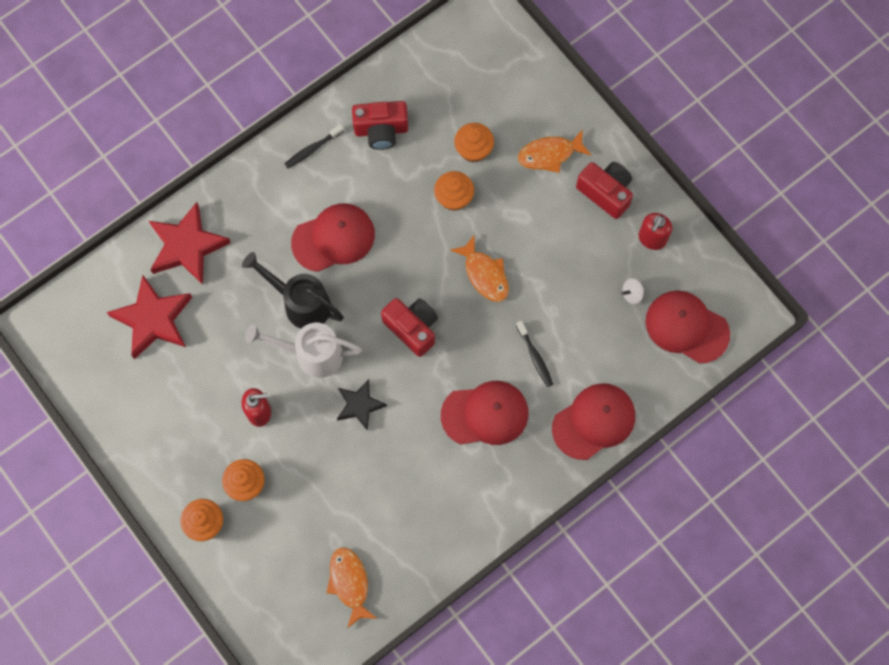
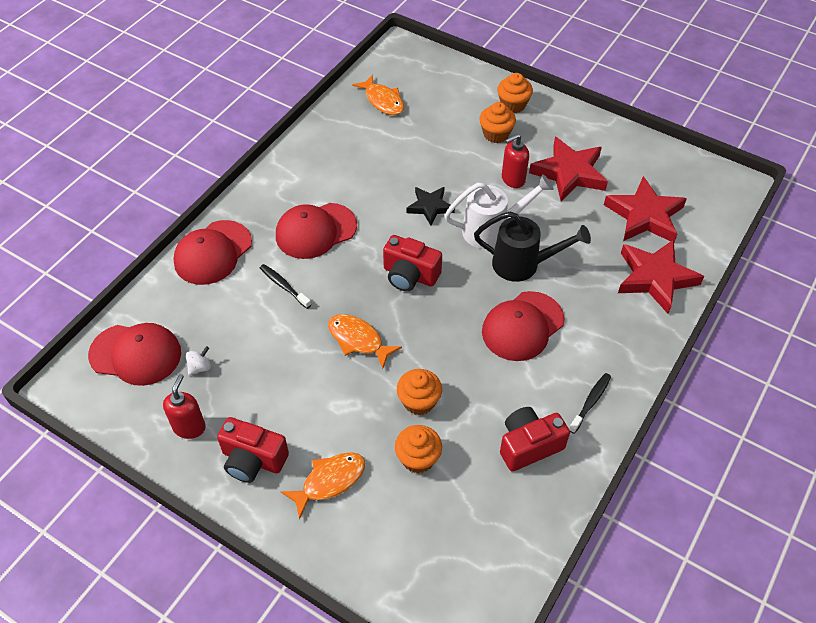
camera: 160 degrees right, 20 degrees down
none -> red star [529,137,608,201]

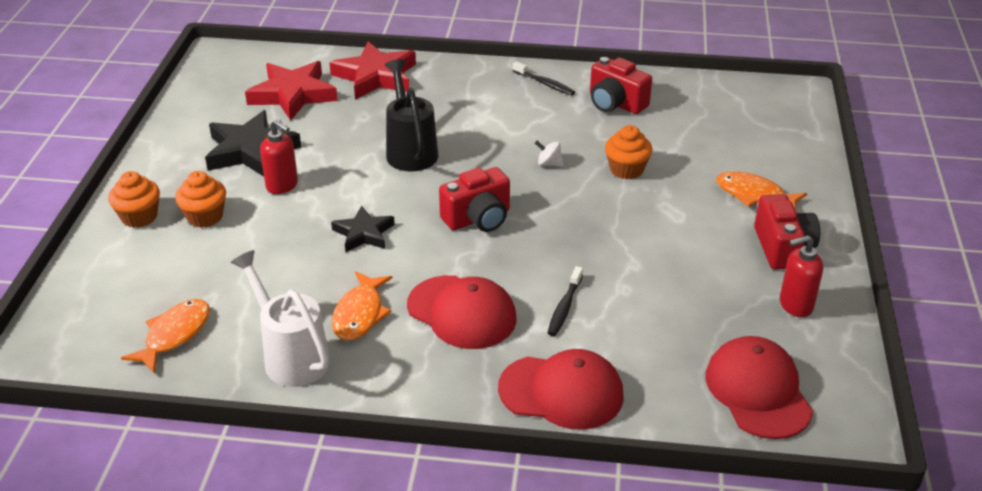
camera: 115 degrees left, 15 degrees down
white spinning top [186,346,211,375] -> white spinning top moved to [535,141,564,167]
orange fish [328,314,402,369] -> orange fish moved to [332,271,392,340]
red camera [383,235,442,291] -> red camera turned 60 degrees clockwise [439,167,510,232]
orange cupcake [395,425,442,473] -> none
white watering can [445,174,554,249] -> white watering can moved to [231,250,330,387]
red cap [482,291,564,361] -> none
red star [529,137,608,201] -> black star [205,110,301,176]
black toothbrush [569,373,611,434] -> black toothbrush turned 150 degrees counterclockwise [512,61,575,95]

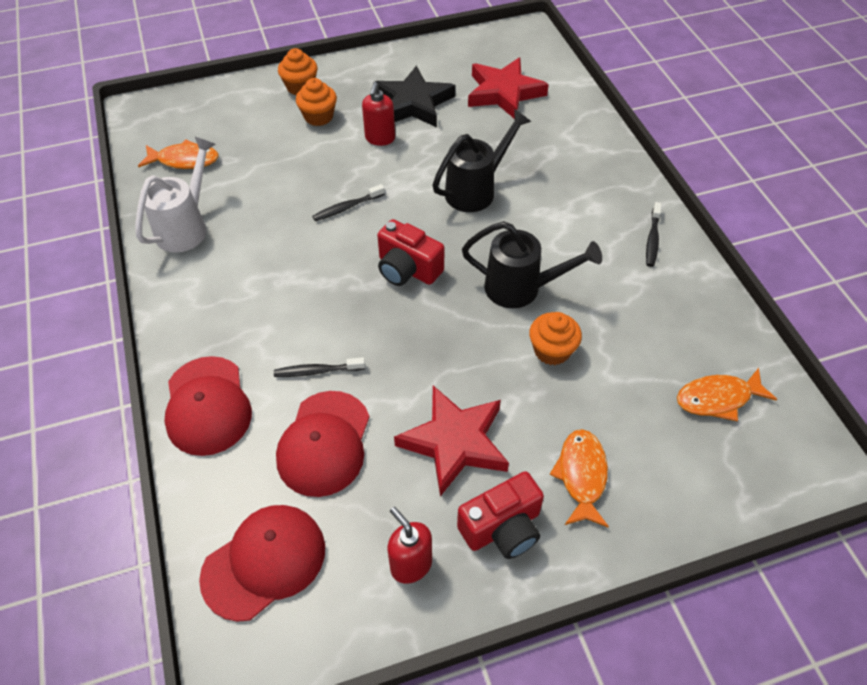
camera: 65 degrees right, 15 degrees up
red star [329,42,416,99] -> red star moved to [394,386,509,496]
black star [331,206,395,252] -> black toothbrush [312,184,385,221]
orange fish [332,271,392,340] -> orange fish moved to [677,368,777,421]
red cap [407,275,516,349] -> red cap moved to [276,391,369,497]
white spinning top [535,141,564,167] -> black watering can [462,221,602,308]
red camera [590,57,652,114] -> none

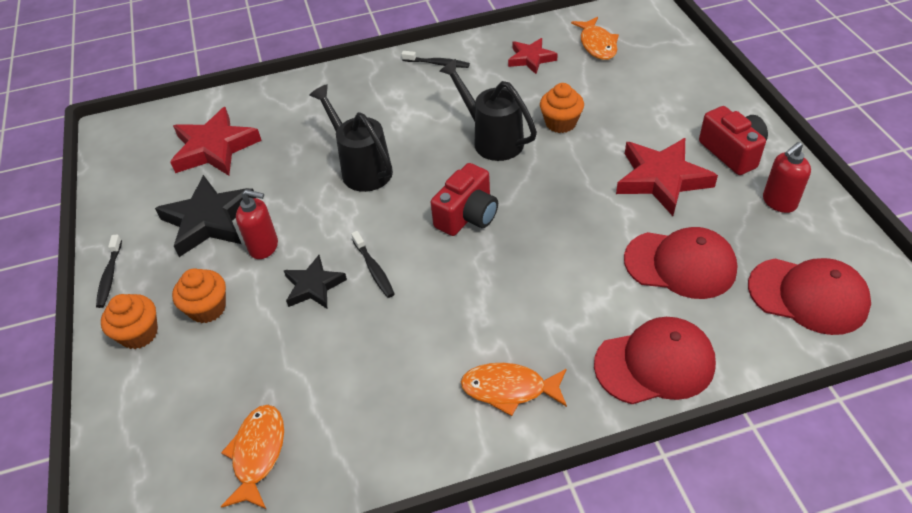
camera: 85 degrees left, 5 degrees down
white watering can [135,137,216,253] -> none
red cap [199,505,325,622] -> red cap turned 150 degrees clockwise [748,258,871,335]
black toothbrush [274,357,365,377] -> black toothbrush moved to [96,235,122,308]
black watering can [462,221,602,308] -> black watering can turned 60 degrees counterclockwise [439,59,537,161]
orange fish [550,429,609,528] -> orange fish moved to [460,363,567,416]
none -> black star [284,255,347,308]
none -> red star [508,38,558,74]

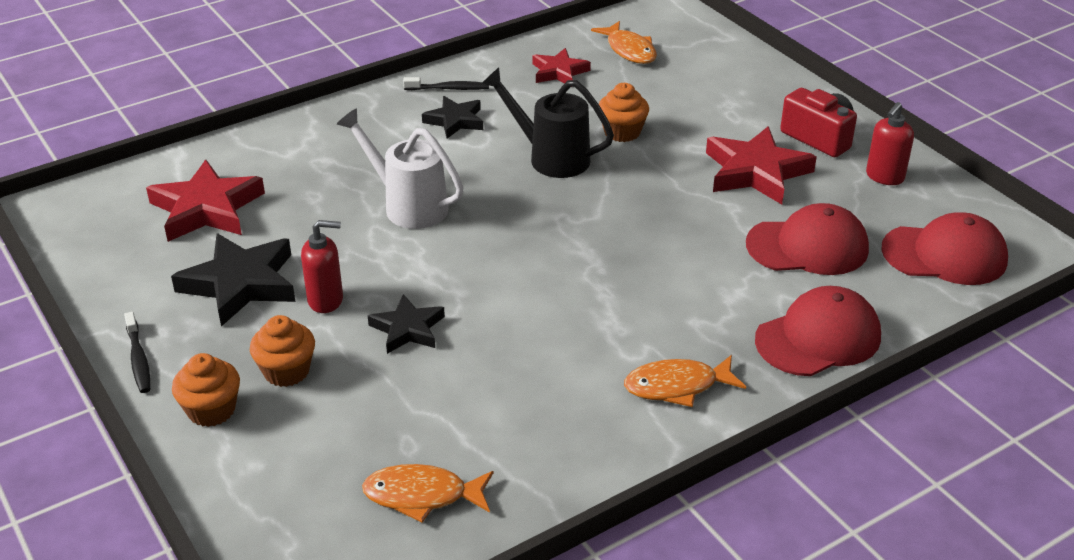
camera: 20 degrees left, 10 degrees down
orange fish [221,405,284,509] -> orange fish turned 75 degrees counterclockwise [362,464,493,523]
black watering can [309,84,393,192] -> white watering can [337,108,464,229]
black toothbrush [351,231,395,298] -> none
red camera [431,163,498,236] -> none
none -> black star [422,96,483,138]

